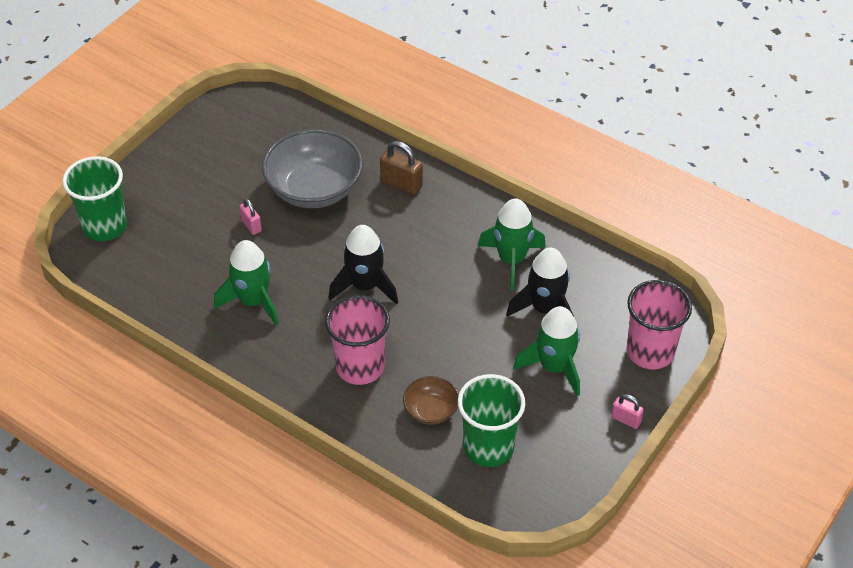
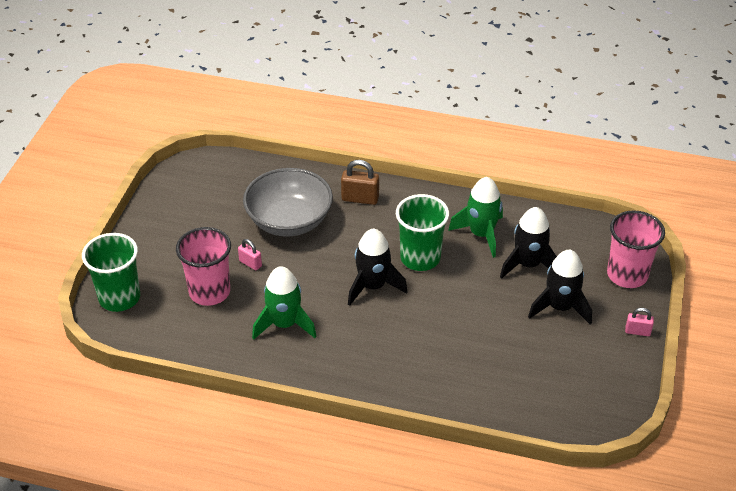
camera: 20 degrees left, 5 degrees down
pink cup [325,295,390,385] -> pink cup moved to [176,227,231,306]
brown bowl [403,376,459,425] -> none
green cup [458,374,525,467] -> green cup moved to [396,194,449,271]
green rocket [513,306,580,396] -> black rocket [528,250,592,325]

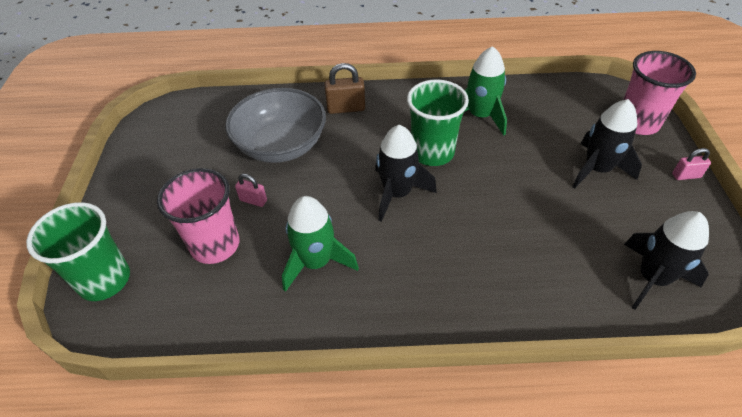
camera: 15 degrees left, 5 degrees up
black rocket [500,207,557,279] -> black rocket moved to [624,211,709,310]

